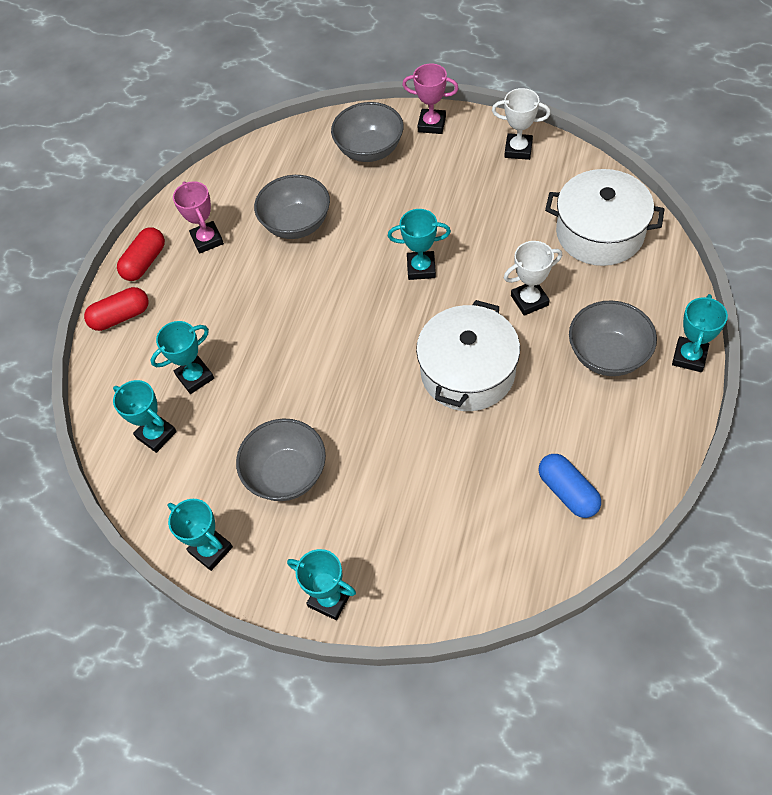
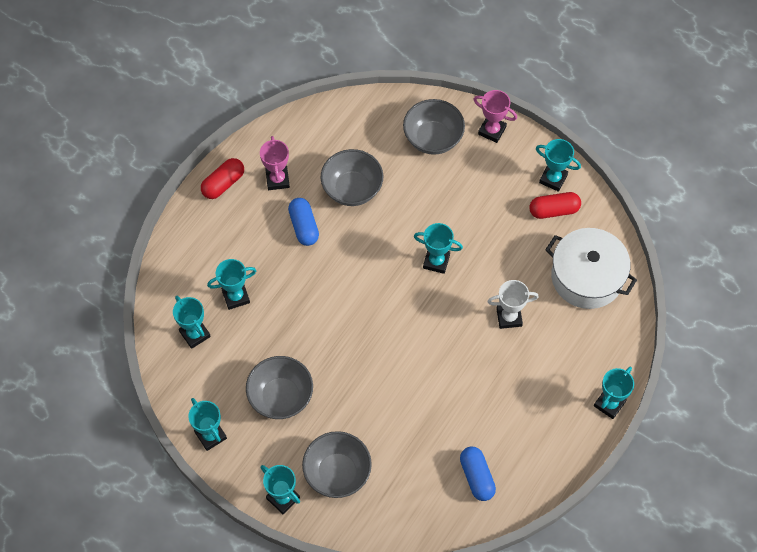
camera: 10 degrees right, 5 degrees up
red capsule [84,287,148,331] -> red capsule moved to [529,192,581,219]
white pot [416,300,520,411] -> none
white trophy [492,88,551,160] -> turquoise trophy [536,139,581,192]
grey bowl [569,300,657,376] -> grey bowl moved to [302,431,372,498]
none -> blue capsule [288,198,319,246]

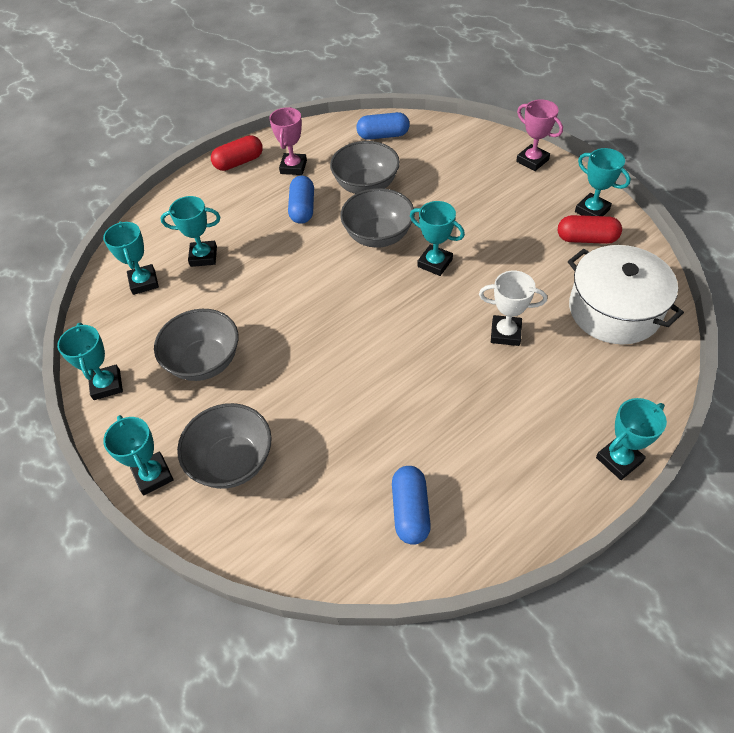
camera: 20 degrees right, 10 degrees down
grey bowl [403,99,465,155] -> grey bowl moved to [340,188,415,248]
none -> blue capsule [356,112,410,140]

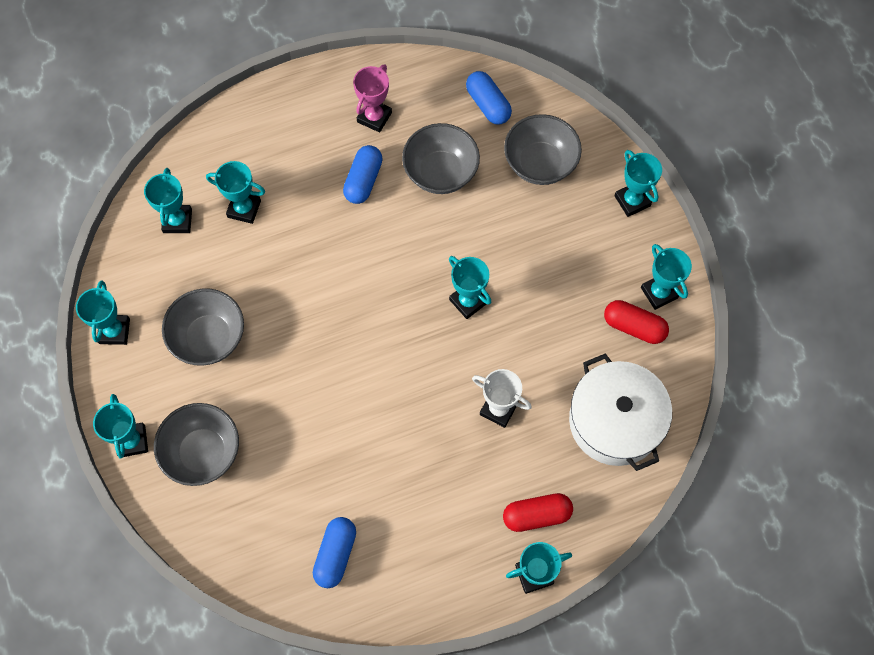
camera: 15 degrees right, 15 degrees up
red capsule [211,135,263,171] -> red capsule moved to [503,493,573,532]
grey bowl [340,188,415,248] -> grey bowl moved to [504,114,582,185]
blue capsule [356,112,410,140] -> blue capsule turned 45 degrees clockwise [466,71,512,125]
pink trophy [516,99,563,171] -> turquoise trophy [614,150,662,217]

